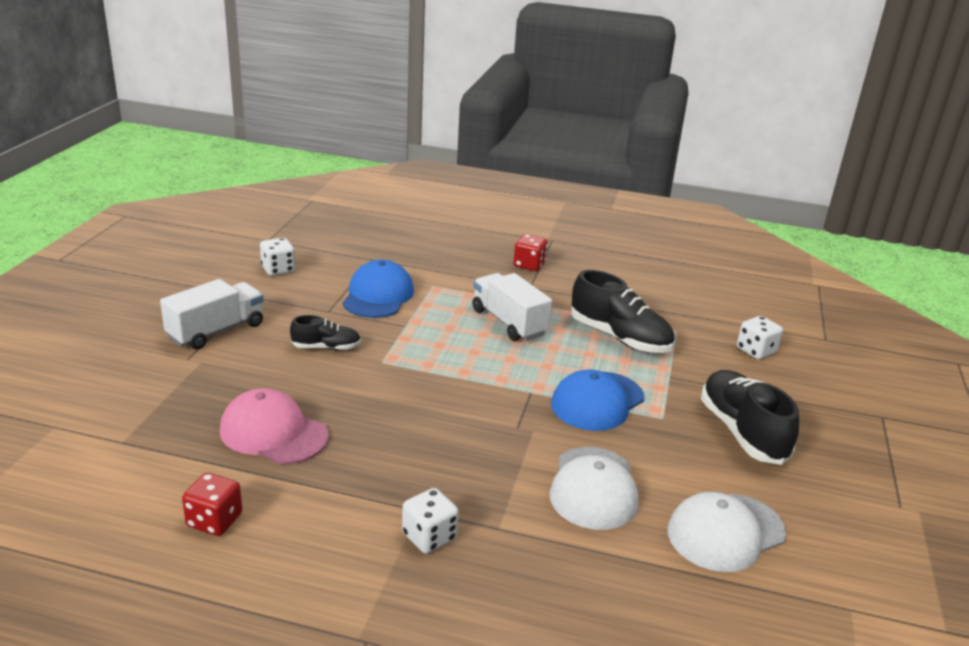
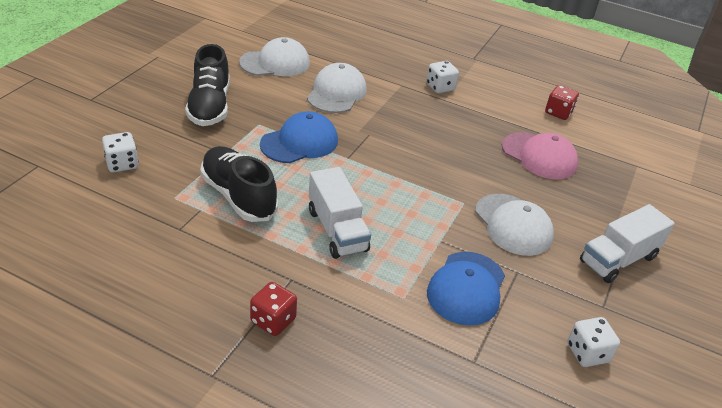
camera: 170 degrees left, 10 degrees up
black shoe [290,315,361,350] -> white cap [475,194,554,256]

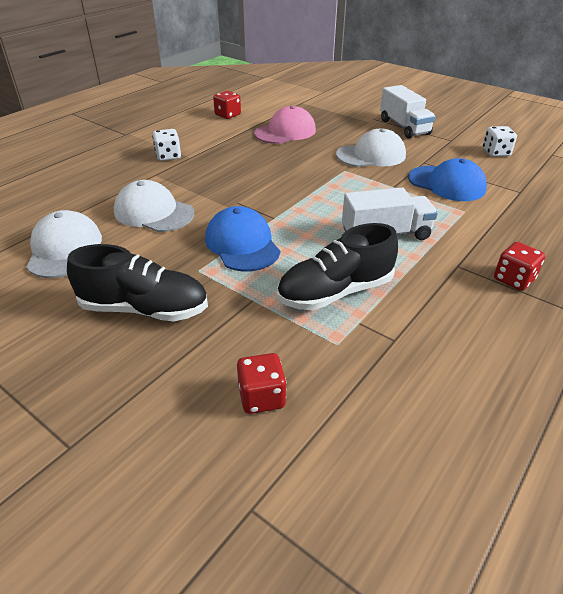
camera: 75 degrees left, 0 degrees up
white dice [102,132,138,173] -> red dice [237,353,286,414]

